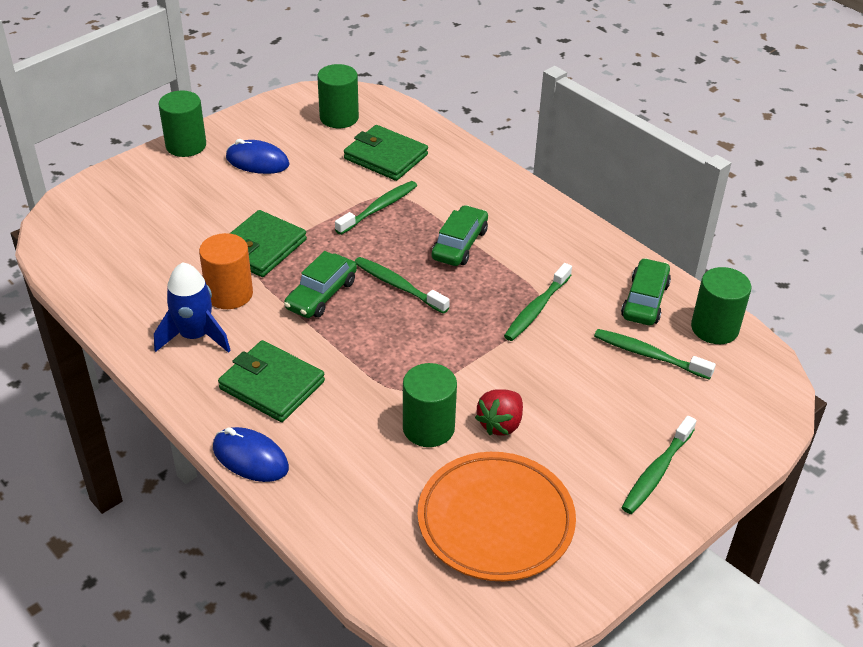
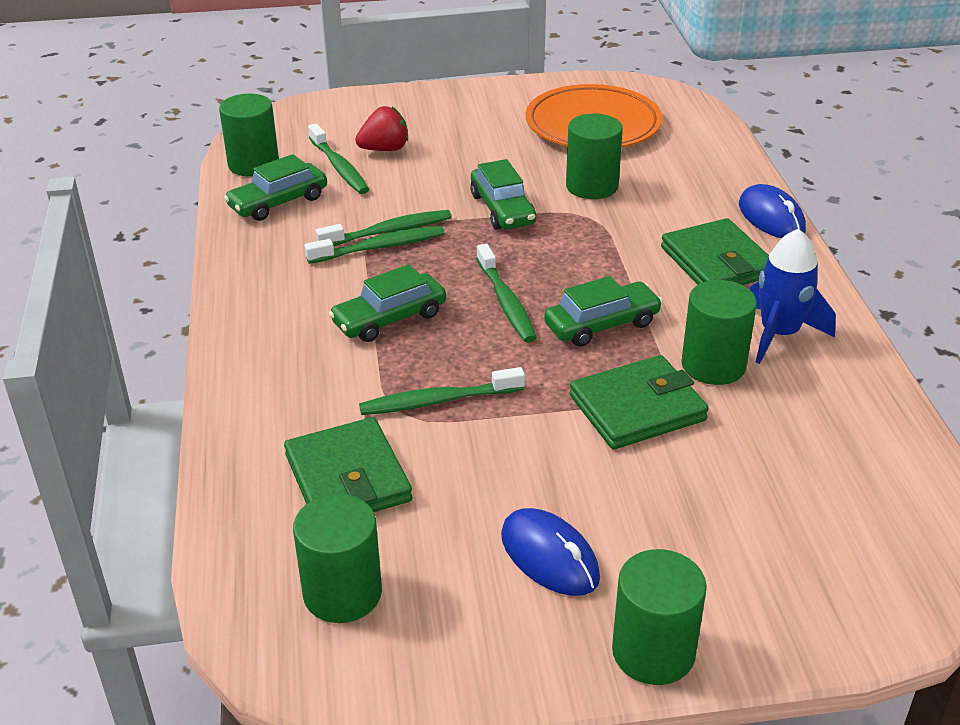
camera: 145 degrees left, 5 degrees down
orange cylinder [199,233,253,309] -> green cylinder [681,280,757,385]
red strawberry [475,389,523,436] -> red strawberry moved to [355,106,408,151]
green toothbrush [621,416,696,514] -> green toothbrush moved to [304,226,445,264]
none -> green car [470,159,536,229]

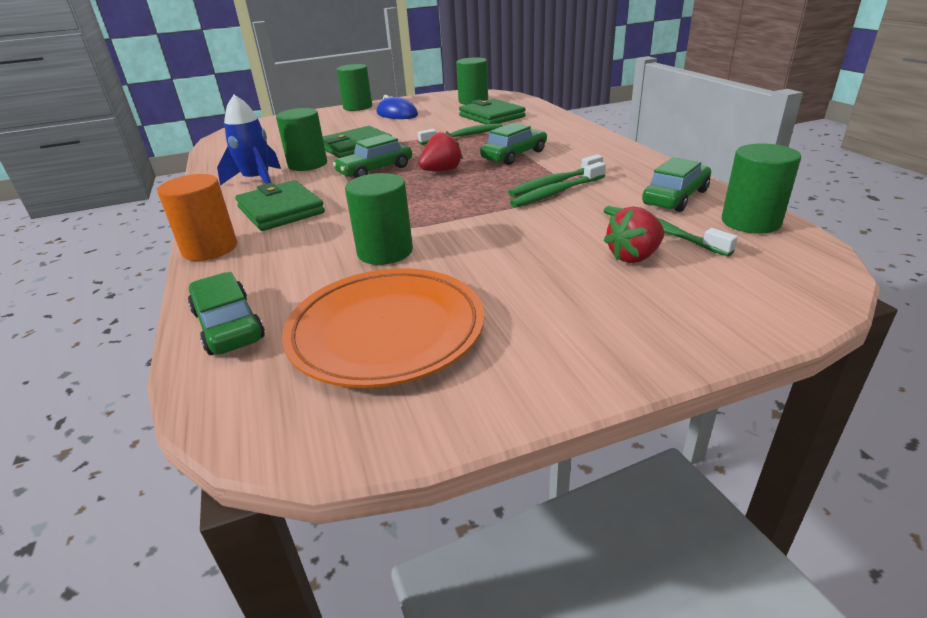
camera: 170 degrees right, 5 degrees down
green car [470,159,536,229] -> green car moved to [188,272,265,355]
green toothbrush [476,244,537,343] -> red strawberry [419,131,463,171]
blue mouse [739,184,806,238] -> orange cylinder [157,174,237,261]

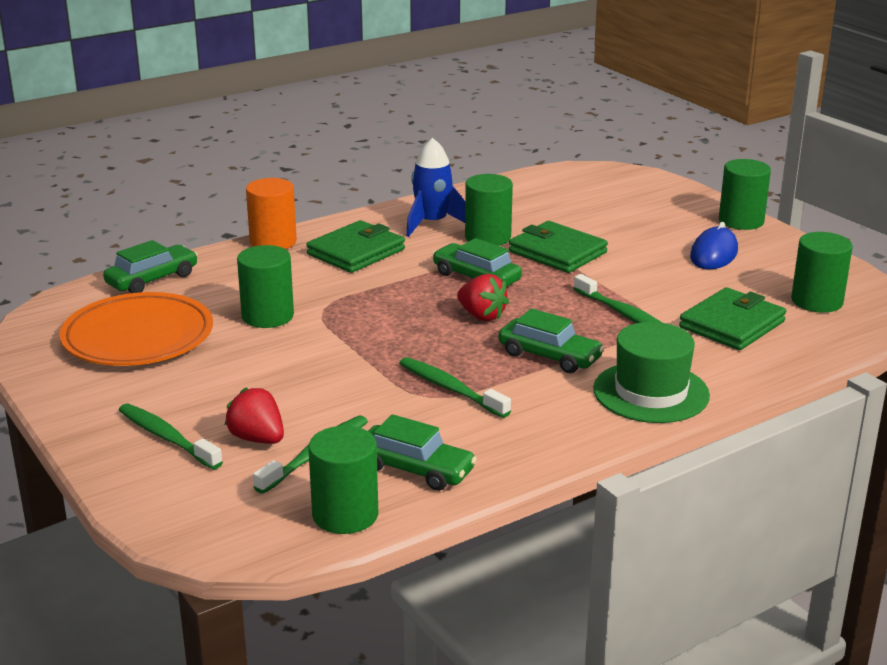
camera: 75 degrees right, 5 degrees down
green toothbrush [510,162,606,208] -> green toothbrush moved to [119,404,223,469]
none -> green hat [593,322,710,423]

